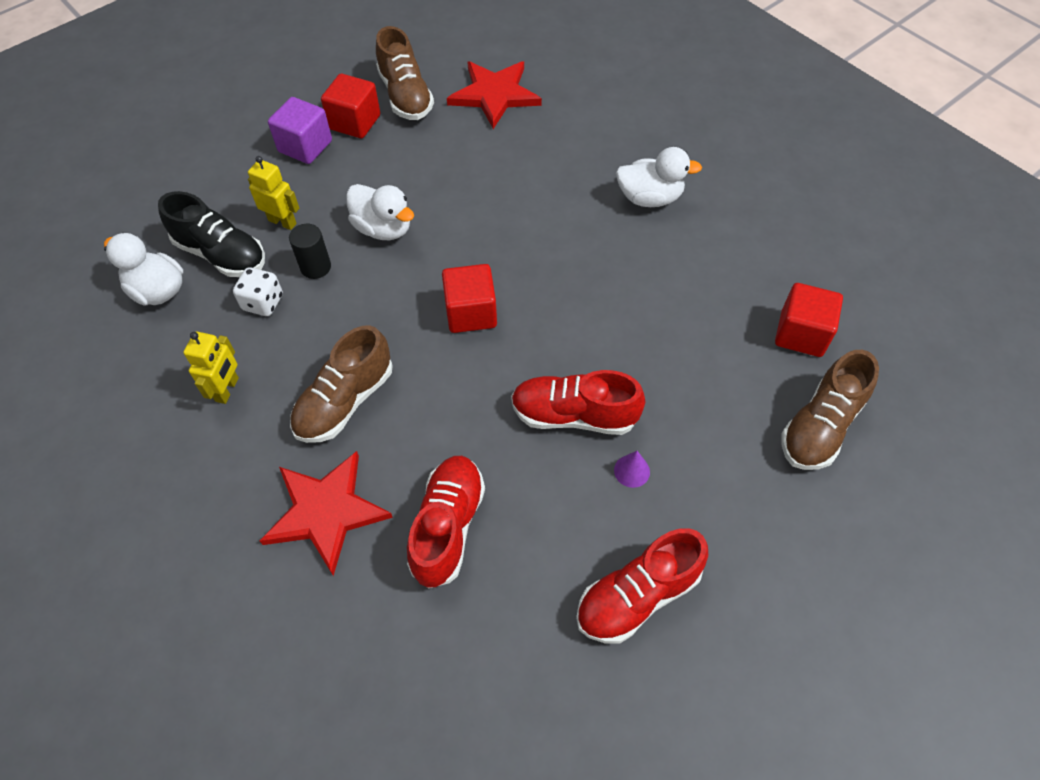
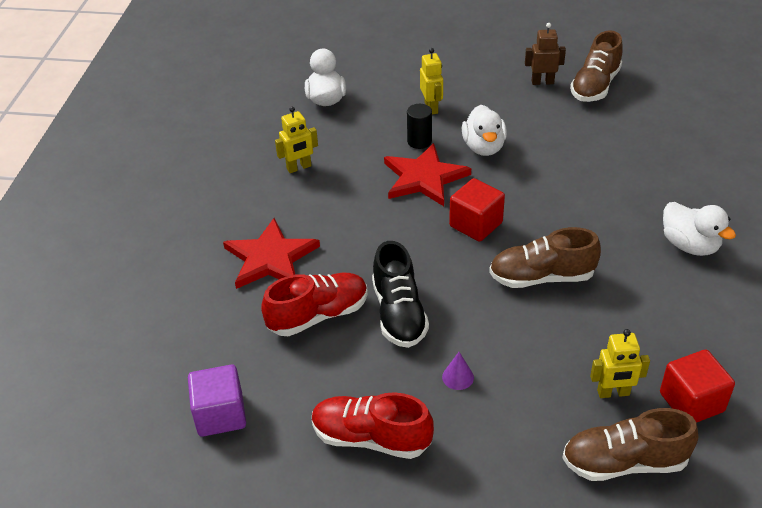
camera: 50 degrees right, 15 degrees down
black shoe [158,191,265,277] -> black shoe moved to [372,241,429,348]
white dice [233,267,283,316] -> none
purple cube [268,97,332,164] -> purple cube moved to [188,365,246,437]
brown shoe [290,325,393,443] -> brown shoe moved to [489,227,601,288]
red cube [321,74,380,138] -> brown robot [525,23,566,85]
red star [447,61,542,129] -> red star moved to [384,143,471,206]
red shoe [511,370,645,435] -> none
none -> yellow robot [590,329,650,398]

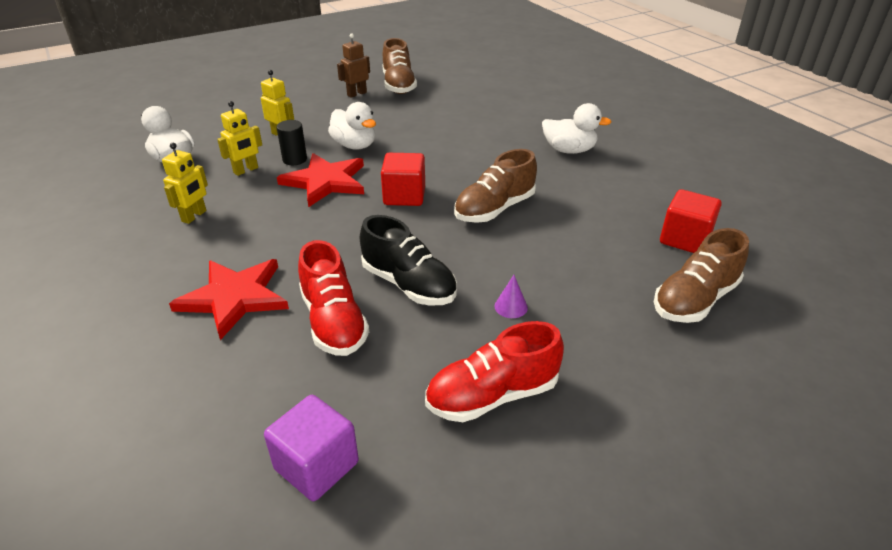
camera: 40 degrees left, 5 degrees down
red shoe [261,273,368,337] -> red shoe turned 135 degrees clockwise [298,240,369,356]
yellow robot [590,329,650,398] -> yellow robot moved to [217,101,262,176]

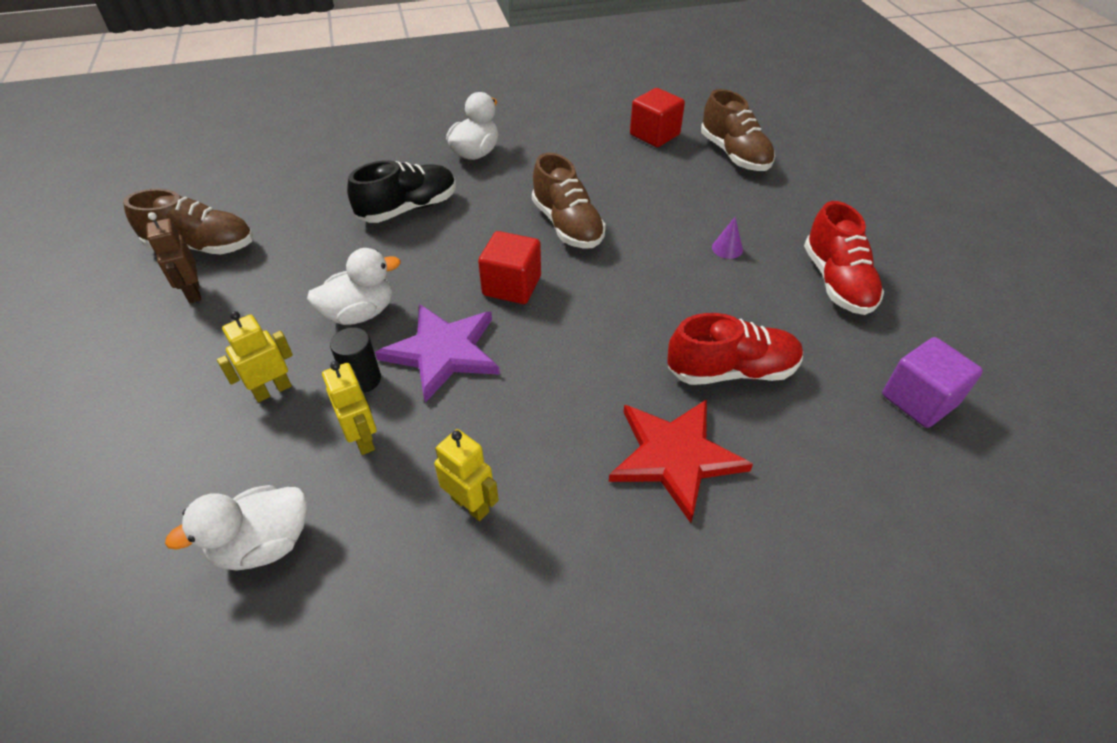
camera: 75 degrees left, 10 degrees up
red star [277,153,364,207] -> purple star [375,304,500,403]
black shoe [360,215,457,306] -> black shoe moved to [347,160,456,223]

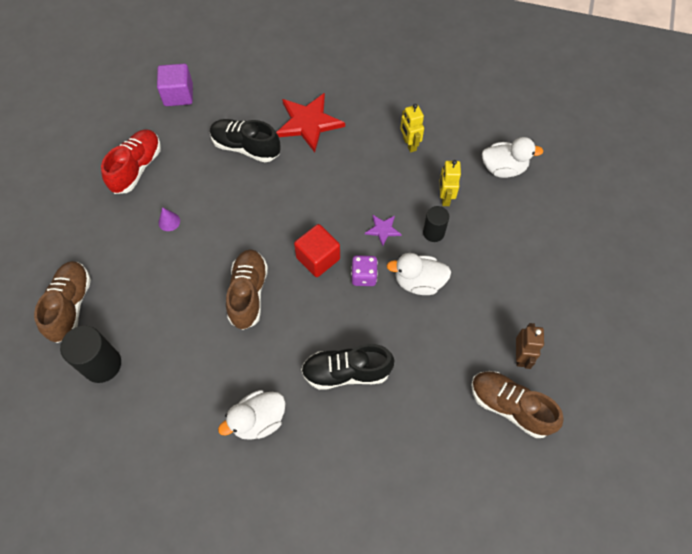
camera: 150 degrees left, 15 degrees up
yellow robot [217,311,293,402] -> none
purple star [375,304,500,403] -> purple star [365,215,402,246], size x0.48
red cube [630,88,685,147] -> black cylinder [60,326,121,383]
red shoe [668,313,803,385] -> black shoe [210,119,280,162]
none -> purple dice [351,255,378,286]

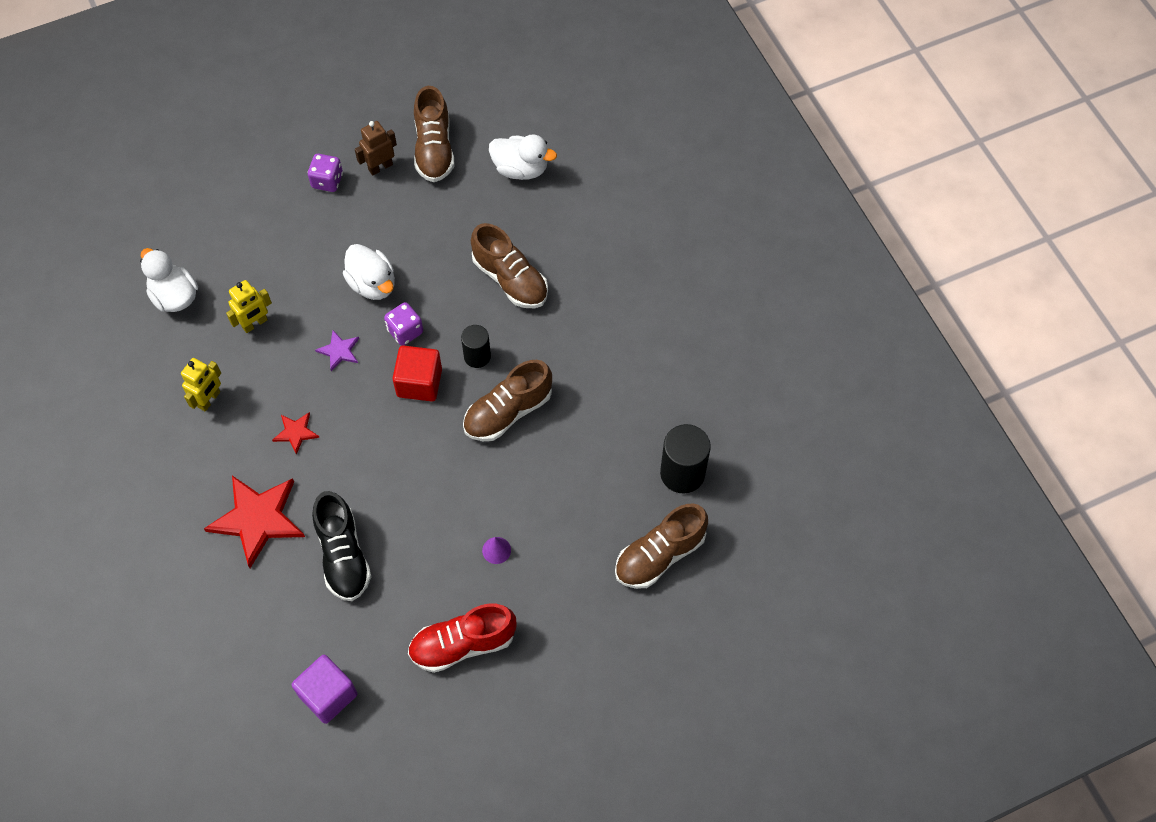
camera: 130 degrees left, 0 degrees up
white duck [218,390,286,440] -> white duck moved to [489,134,557,180]
black shoe [301,344,394,390] -> brown shoe [471,223,548,308]
black cylinder [423,206,449,242] -> black cylinder moved to [461,325,491,368]
none -> red star [272,412,319,455]
none -> purple dice [307,154,343,192]

